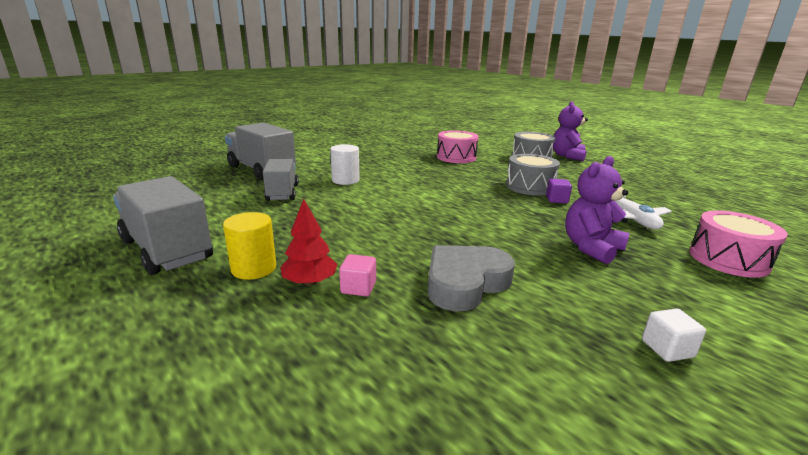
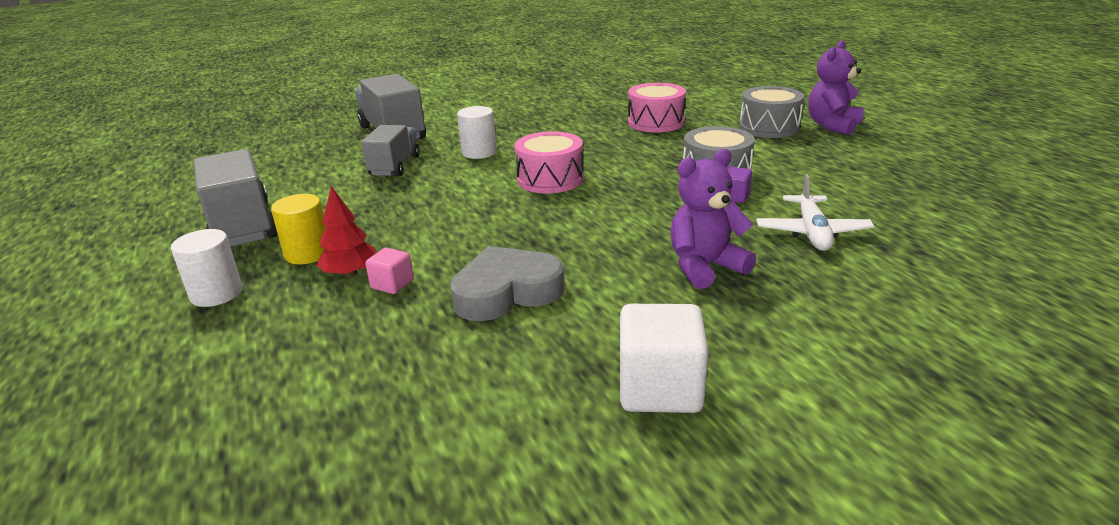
camera: 20 degrees right, 5 degrees up
white cube [642,308,706,362] -> white cube [620,304,708,413], size x1.90
pink drum [689,210,788,278] -> pink drum moved to [515,131,584,194]
none -> white cylinder [171,229,243,307]

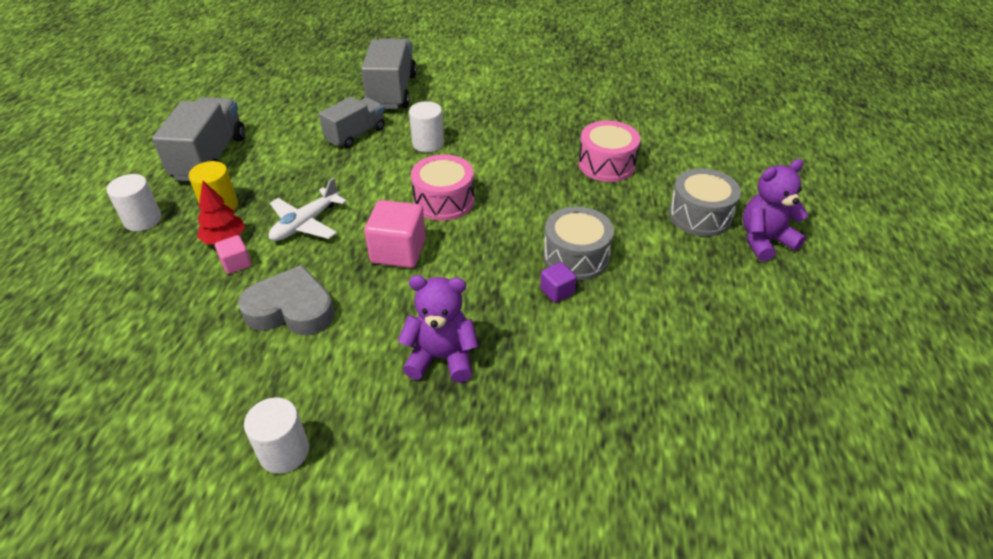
camera: 30 degrees right, 15 degrees up
white cube [620,304,708,413] -> white cylinder [244,397,309,474]
white plane [756,174,874,251] -> white plane moved to [269,177,347,241]
none -> pink cube [364,200,426,268]

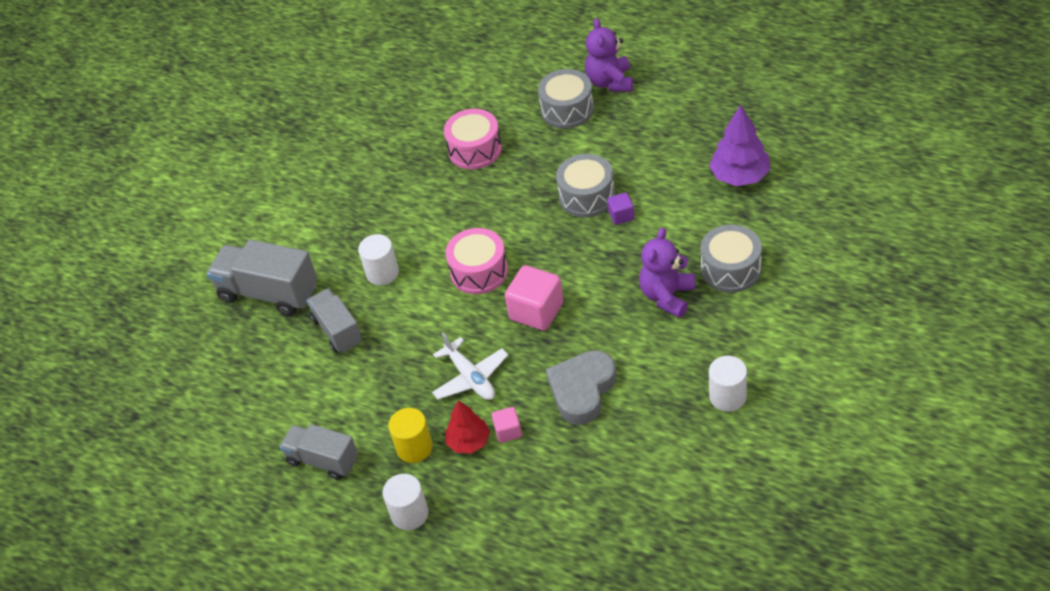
camera: 65 degrees left, 5 degrees up
grey truck [152,97,245,181] -> grey truck [280,424,358,480], size x0.65
none -> grey drum [700,224,762,293]
none -> purple tree [709,105,770,186]

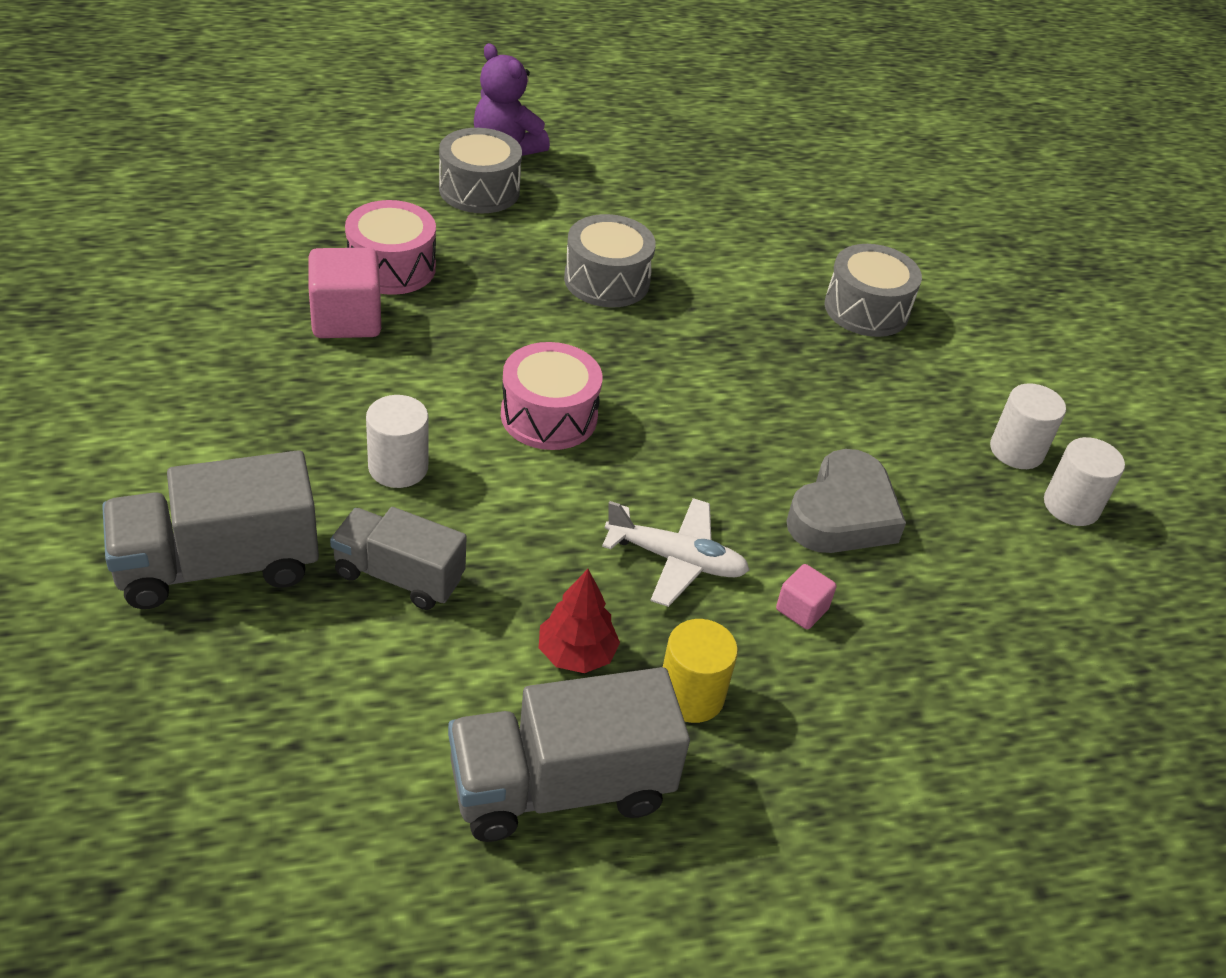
camera: 50 degrees left, 5 degrees down
grey truck [280,424,358,480] -> grey truck [448,667,690,842], size x1.54
white cylinder [382,474,428,530] -> white cylinder moved to [1044,437,1125,526]
red tree [445,400,490,454] -> red tree moved to [539,569,620,673]
pink cube [505,265,563,331] -> pink cube moved to [308,248,381,338]
grey heart [546,350,616,425] -> grey heart turned 135 degrees counterclockwise [786,449,906,553]
purple cube [607,192,634,225] -> none
purple teddy bear [639,228,695,318] -> none
purple tree [709,105,770,186] -> none

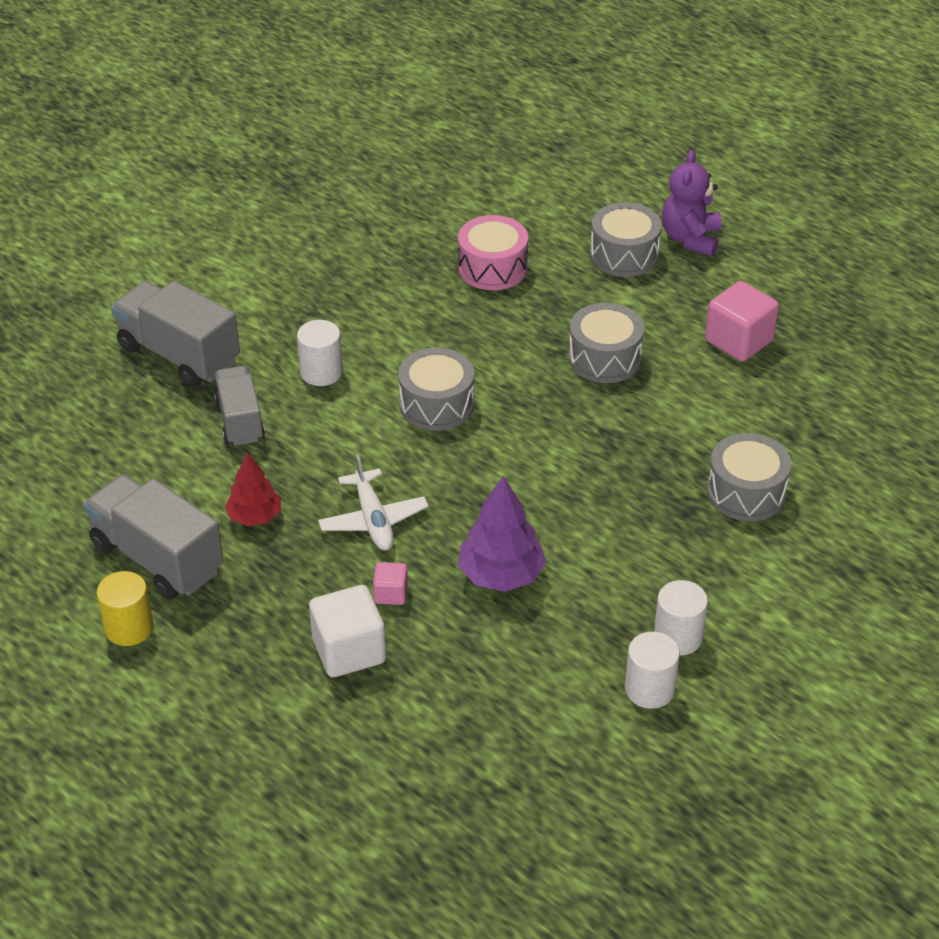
camera: 60 degrees right, 0 degrees up
pink cube [308,248,381,338] -> pink cube moved to [705,281,779,362]
pink drum [501,342,602,450] -> grey drum [398,348,474,431]
yellow cylinder [663,619,738,723] -> yellow cylinder moved to [96,571,154,646]
grey heart [786,449,906,553] -> purple tree [458,476,547,592]
none -> white cube [309,585,386,677]

